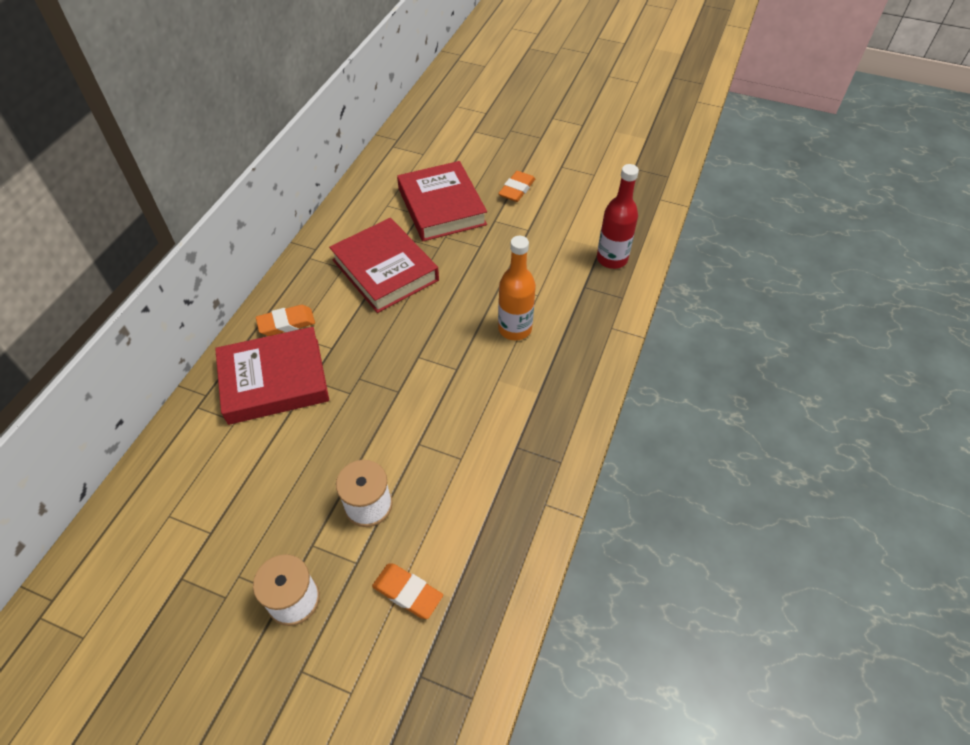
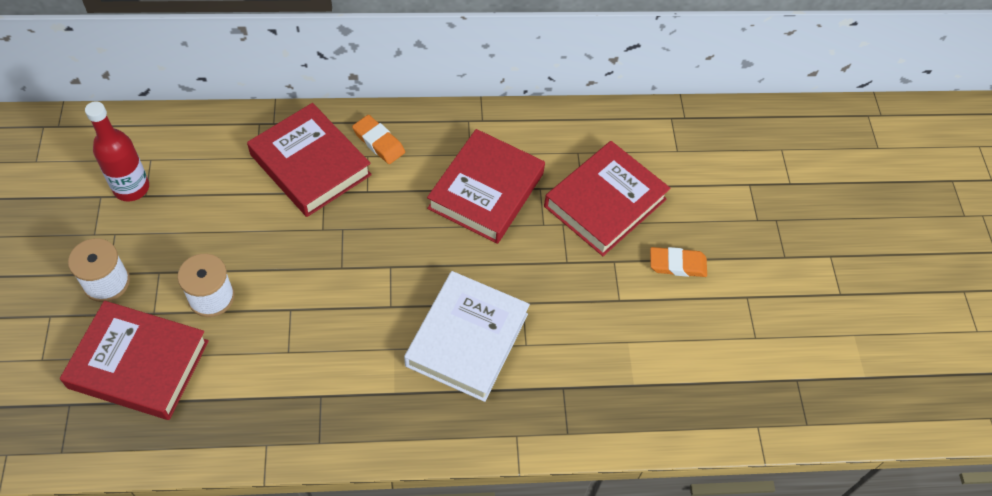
camera: 60 degrees right, 5 degrees up
orange eraser [372,563,443,619] -> red book [60,301,209,420]
orange bottle [498,236,536,341] -> white book [404,271,530,402]
red bottle [597,164,639,269] -> red bottle moved to [85,101,149,202]

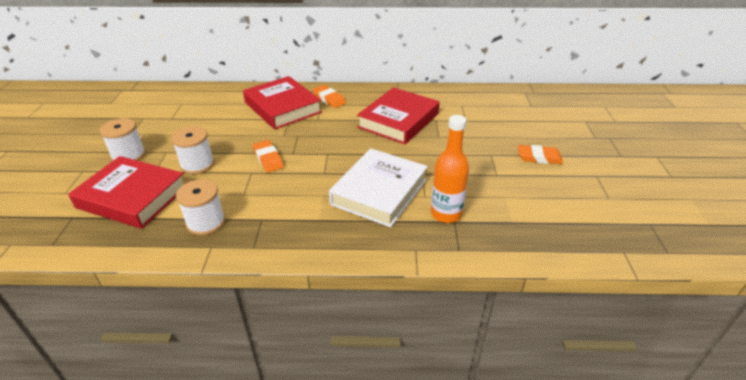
camera: 10 degrees right, 20 degrees down
red bottle [85,101,149,202] -> none
red book [544,141,671,256] -> none
none -> white spool [176,179,225,236]
none -> orange eraser [253,140,284,173]
none -> orange bottle [431,115,469,223]

